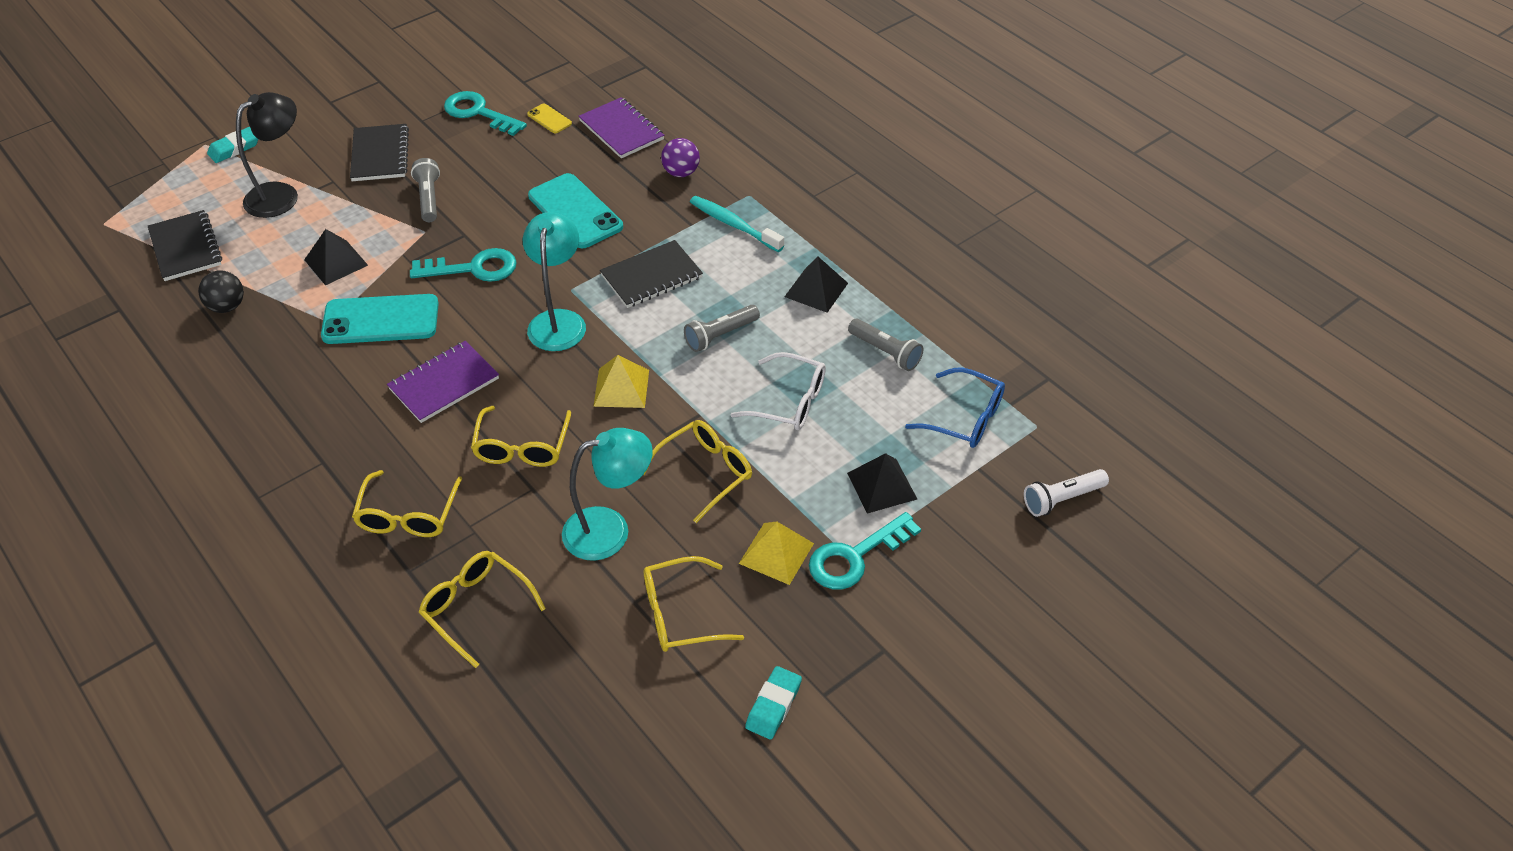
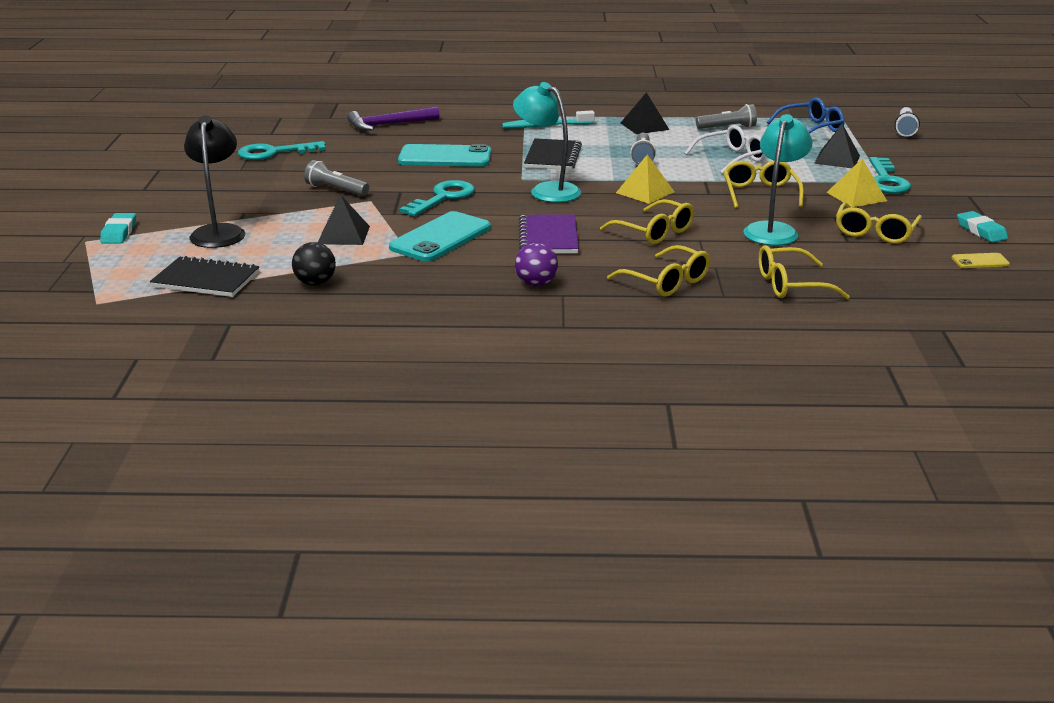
camera: 50 degrees left, 20 degrees down
black notebook [350,124,409,181] -> none
yellow phone [527,104,572,133] -> yellow phone moved to [952,253,1010,268]
purple notebook [579,97,664,158] -> purple hammer [348,106,440,131]
purple ball [661,138,700,177] -> purple ball moved to [515,243,558,286]

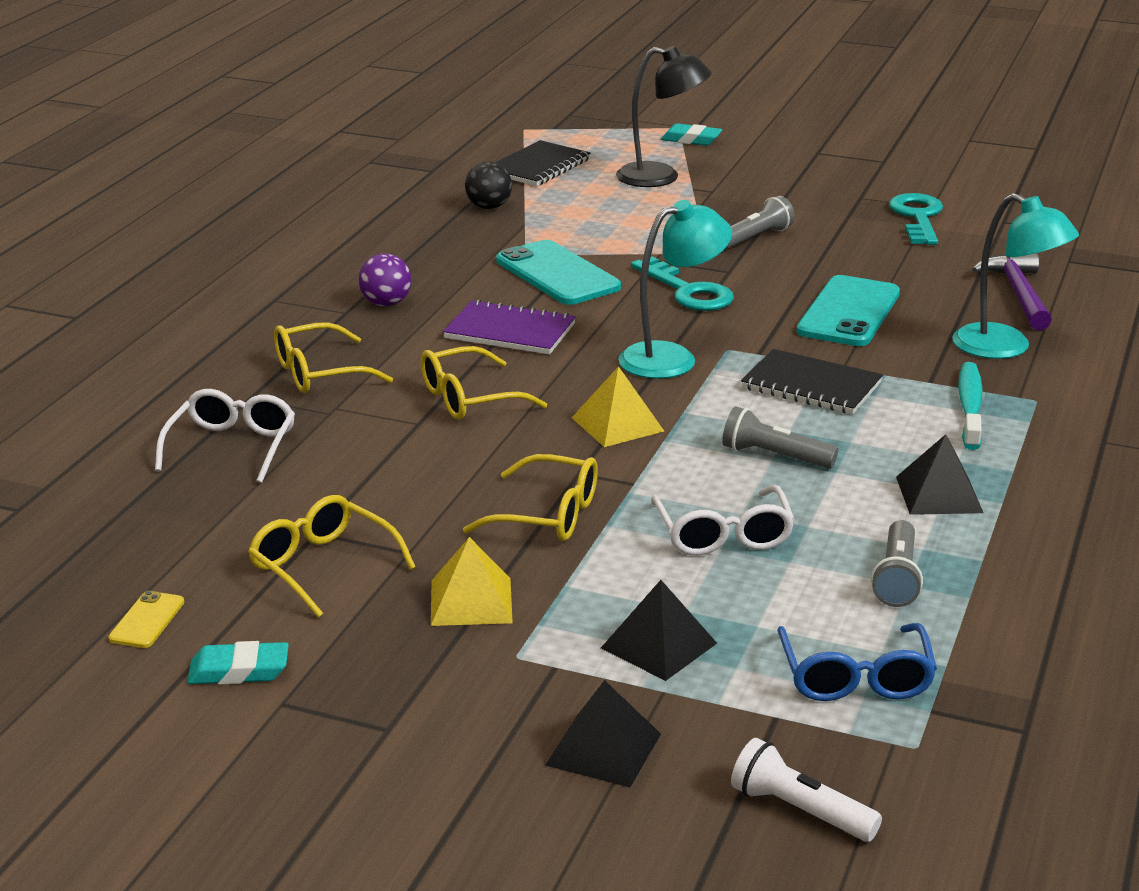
camera: 110 degrees right, 0 degrees up
black pyramid [318,195,370,245] -> black pyramid moved to [545,680,661,787]
turquoise lamp [743,114,813,245] -> turquoise lamp moved to [952,193,1079,359]
yellow glasses [759,245,850,299] -> white glasses [155,389,295,483]
turquoise key [869,157,911,194] -> none

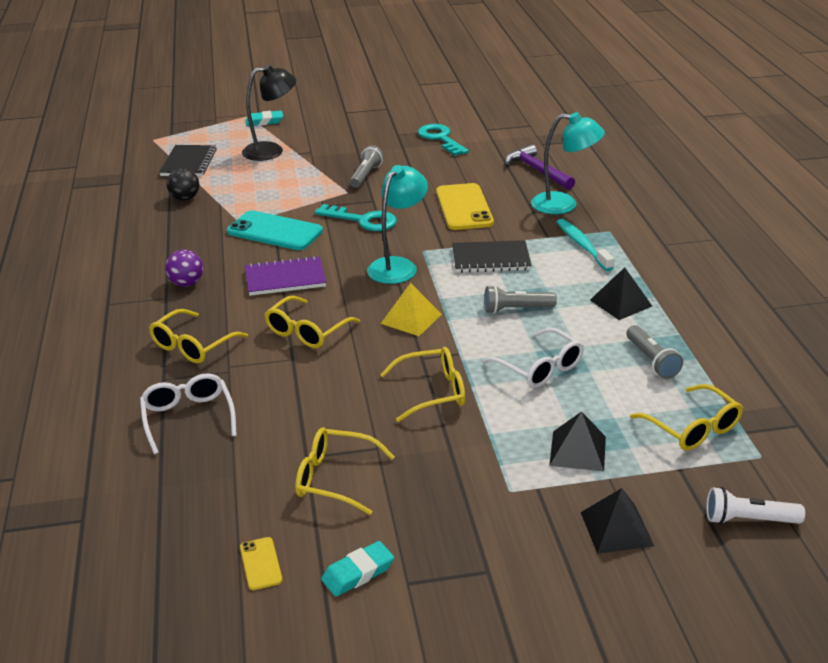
camera: 30 degrees left, 5 degrees up
yellow pyramid [431,537,513,626] -> none
blue glasses [777,623,937,701] -> yellow glasses [630,384,743,451]
turquoise phone [797,275,900,346] -> yellow phone [436,183,494,230]

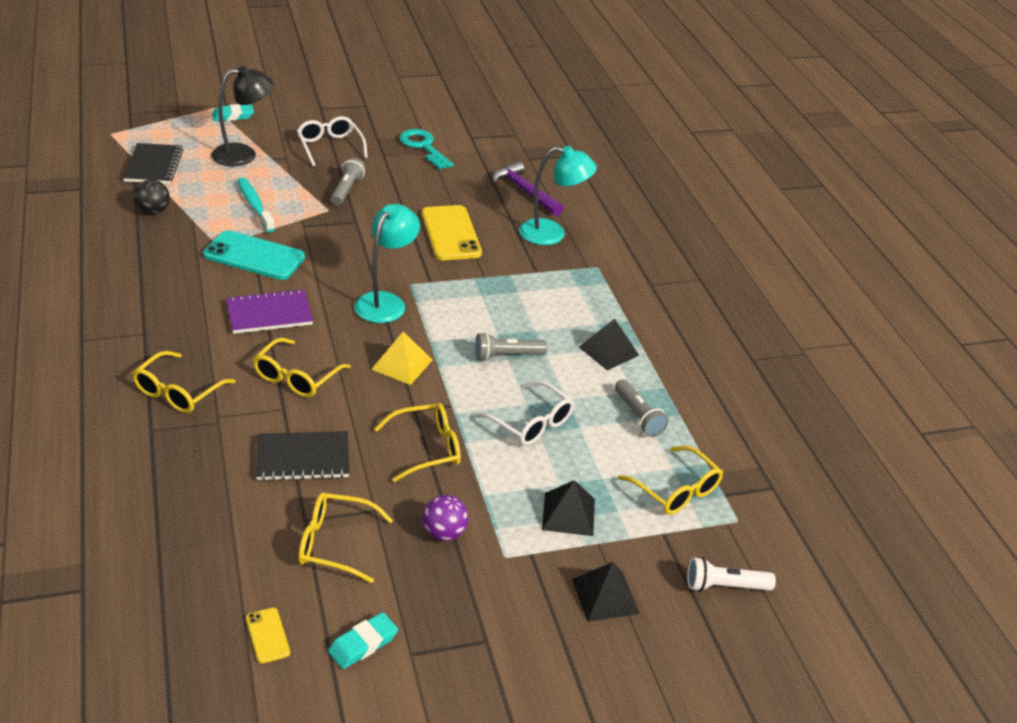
camera: 10 degrees left, 5 degrees up
white glasses [140,373,237,454] -> white glasses moved to [297,116,368,166]
purple ball [165,250,203,287] -> purple ball moved to [423,495,468,541]
turquoise key [315,204,397,231] -> none
black notebook [452,240,532,273] -> black notebook moved to [256,431,349,481]
turquoise toothbrush [557,219,614,271] -> turquoise toothbrush moved to [237,177,275,232]

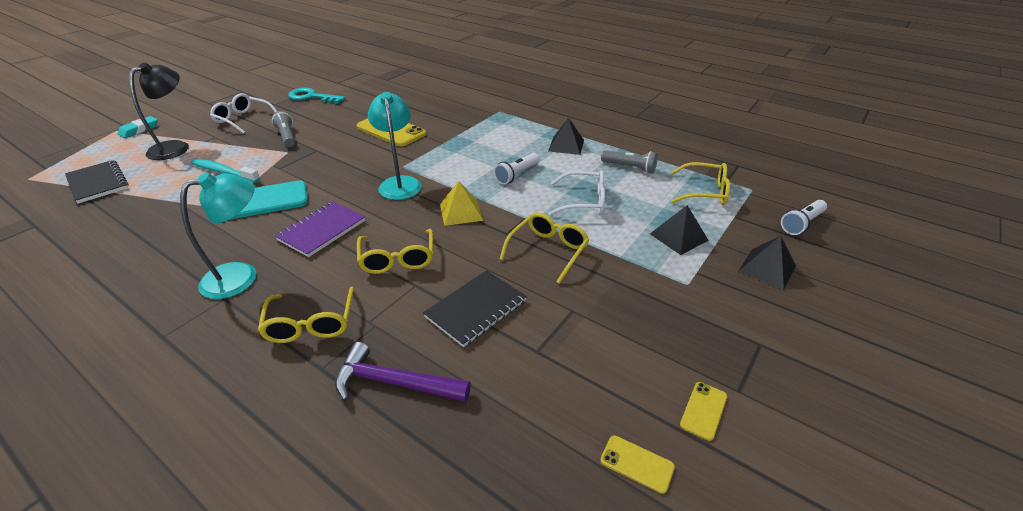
camera: 35 degrees left, 0 degrees up
black ball [134,180,170,214] -> none
yellow glasses [298,492,393,583] -> none
turquoise eraser [328,612,398,669] -> yellow phone [680,382,727,441]
purple ball [423,495,468,541] -> none
grey flashlight [475,332,547,361] -> white flashlight [494,153,540,185]
purple hammer [492,161,563,216] -> purple hammer moved to [335,342,471,402]
turquoise lamp [519,146,597,245] -> turquoise lamp moved to [180,172,257,299]

